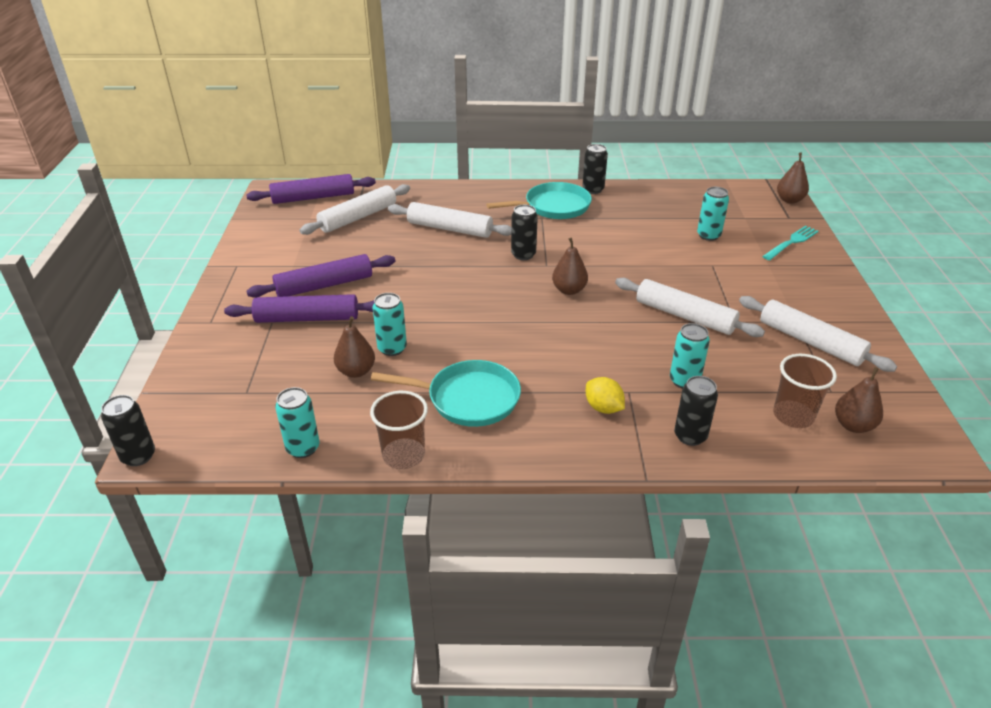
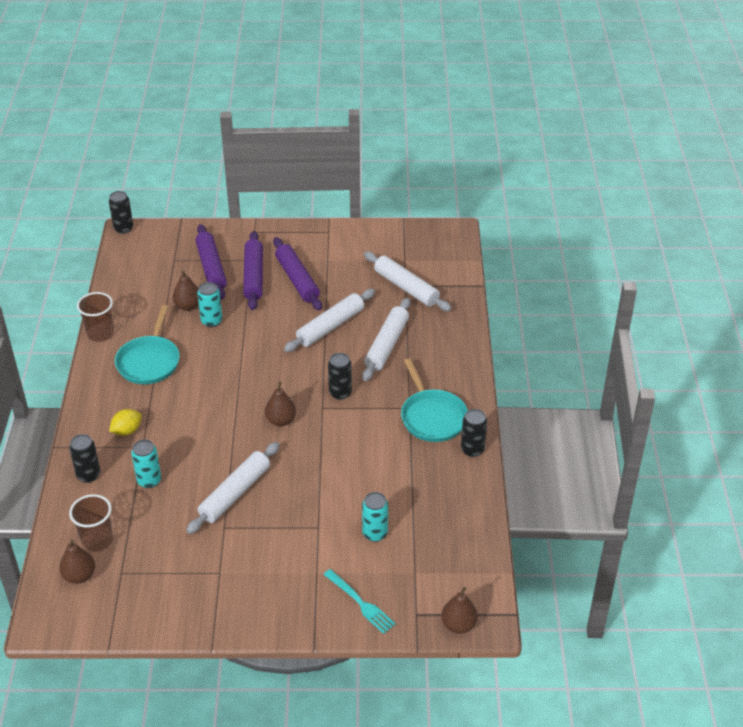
camera: 90 degrees right, 5 degrees up
purple rolling pin [246,174,376,204] -> purple rolling pin moved to [195,224,227,300]
turquoise can [275,387,320,458] -> none
white rolling pin [739,296,897,372] -> white rolling pin moved to [284,289,375,352]

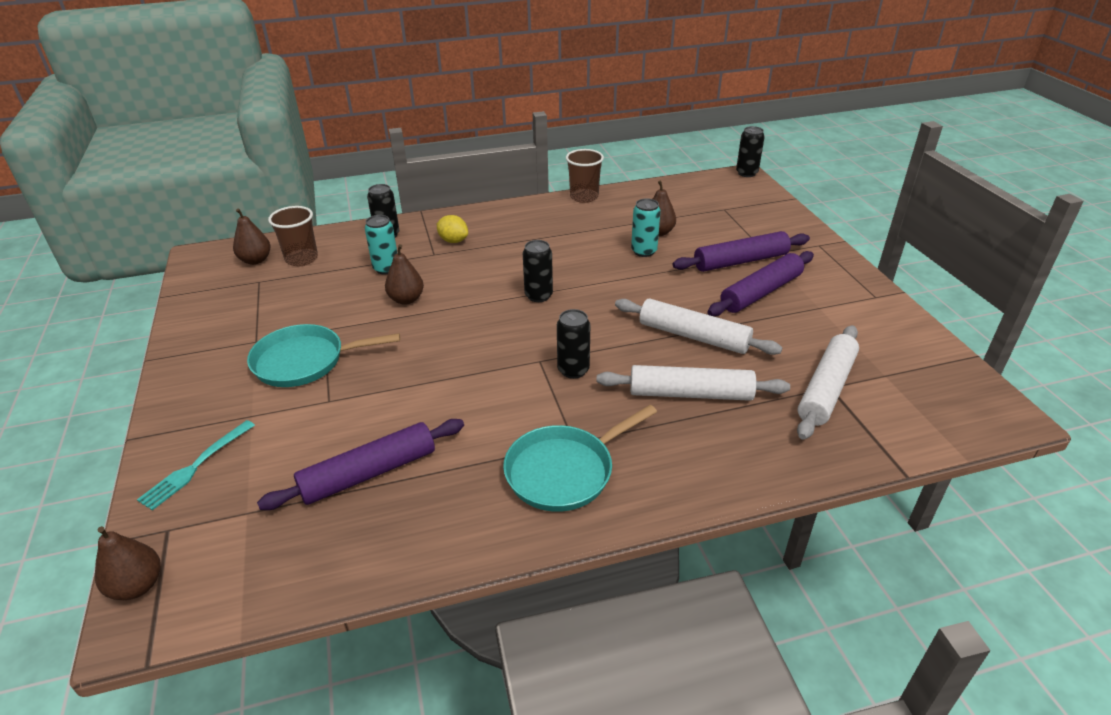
camera: 75 degrees right, 5 degrees down
turquoise pan [115,305,180,384] -> turquoise pan moved to [247,324,400,387]
white rolling pin [186,442,280,534] -> none
purple rolling pin [195,224,227,300] -> purple rolling pin moved to [257,419,464,510]
brown pear [265,382,296,426] -> brown pear moved to [385,244,424,305]
turquoise can [362,492,388,542] -> none
black can [461,409,487,457] -> black can moved to [523,240,553,302]

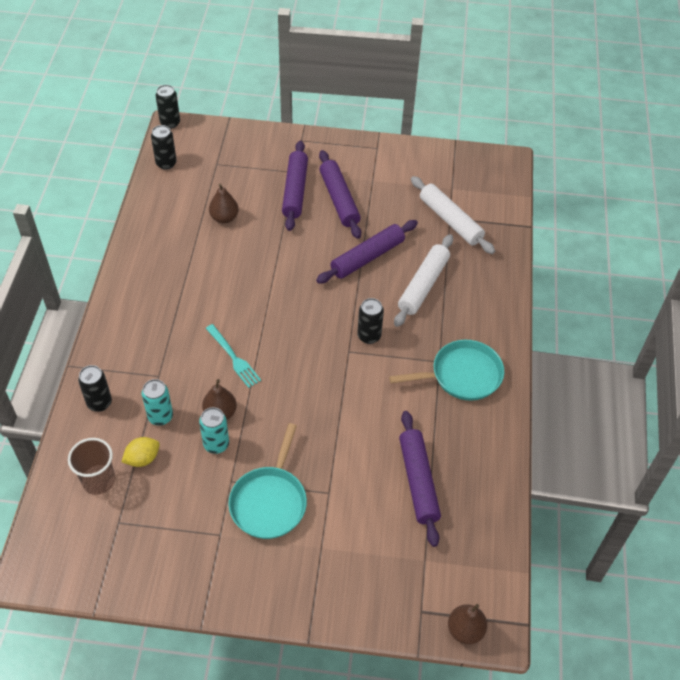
camera: 70 degrees left, 15 degrees up
turquoise fork [137,420,255,510] -> turquoise fork moved to [206,324,261,388]
brown pear [233,208,270,265] -> none
yellow lemon [437,215,468,243] -> yellow lemon moved to [122,437,160,467]
turquoise pan [503,405,657,512] -> turquoise pan turned 90 degrees counterclockwise [389,340,504,401]
black can [523,240,553,302] -> black can moved to [151,125,177,170]
brown cup [566,149,604,203] -> none
white rolling pin [615,298,782,355] -> purple rolling pin [316,220,418,284]
turquoise can [631,198,661,257] -> turquoise can moved to [199,407,229,454]

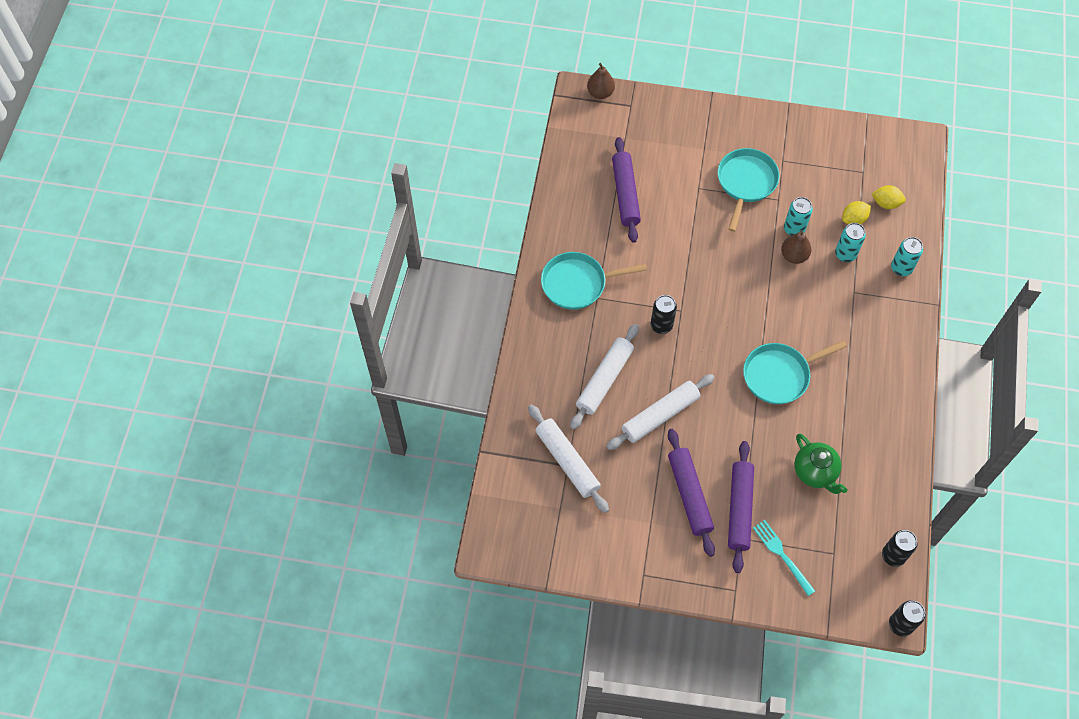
camera: 175 degrees left, 10 degrees up
brown cup [68,438,115,495] -> yellow lemon [872,185,906,209]
black can [78,365,112,412] -> turquoise can [891,237,923,276]
turquoise fork [206,324,261,388] -> turquoise fork moved to [753,520,815,596]
brown pear [209,184,239,223] -> green teapot [794,434,847,494]
purple rolling pin [316,220,418,284] -> white rolling pin [606,374,715,450]
none -> turquoise pan [743,340,847,404]

